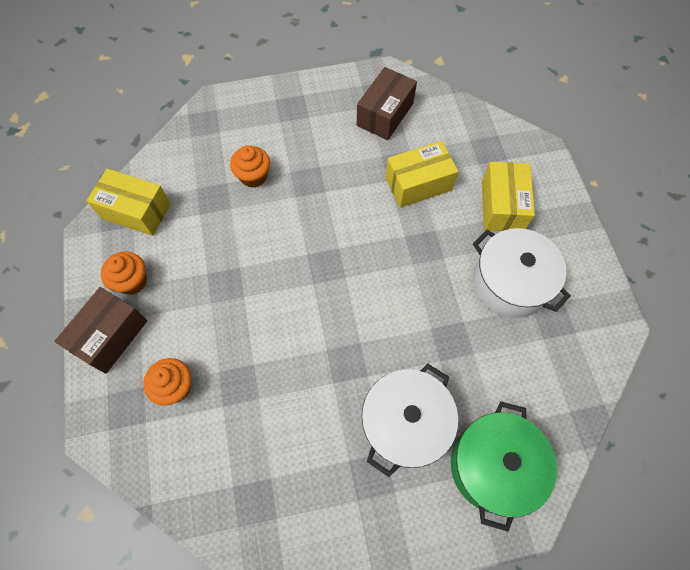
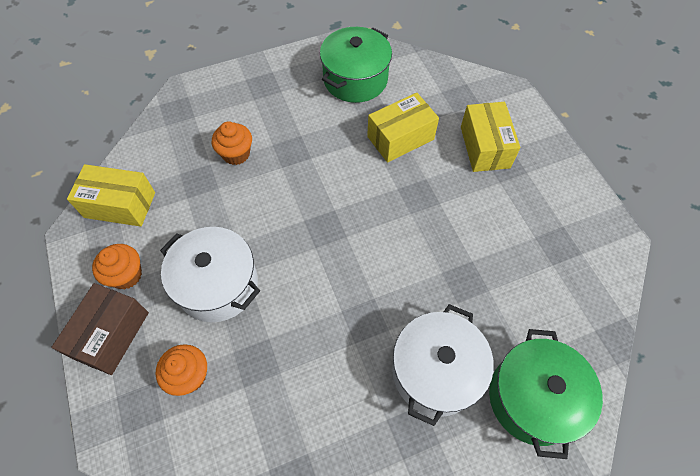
camera: 10 degrees left, 5 degrees down
brown box [357,67,417,140] -> green pot [320,27,392,103]
white pot [473,228,571,318] -> white pot moved to [160,227,260,322]

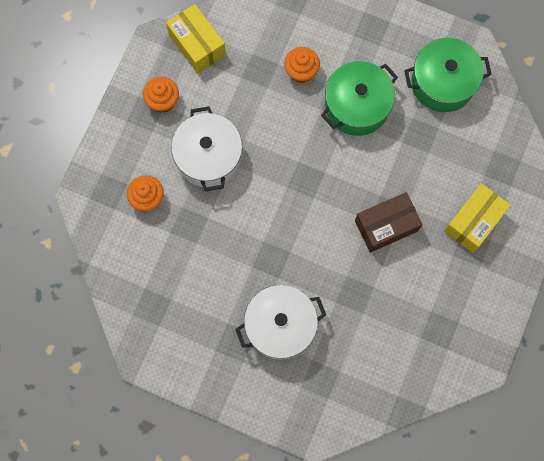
camera: 45 degrees right, 15 degrees up
brown box [51,283,149,375] -> brown box moved to [355,192,423,253]
yellow box [367,93,439,163] -> none
green pot [489,329,603,459] -> green pot moved to [321,61,398,136]

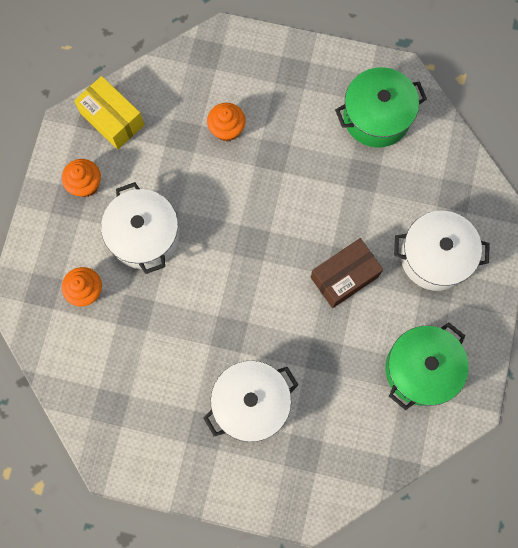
camera: 10 degrees left, 0 degrees up
green pot [321,61,398,136] -> green pot moved to [385,322,469,410]
yellow box [444,183,511,253] -> white pot [394,211,490,291]

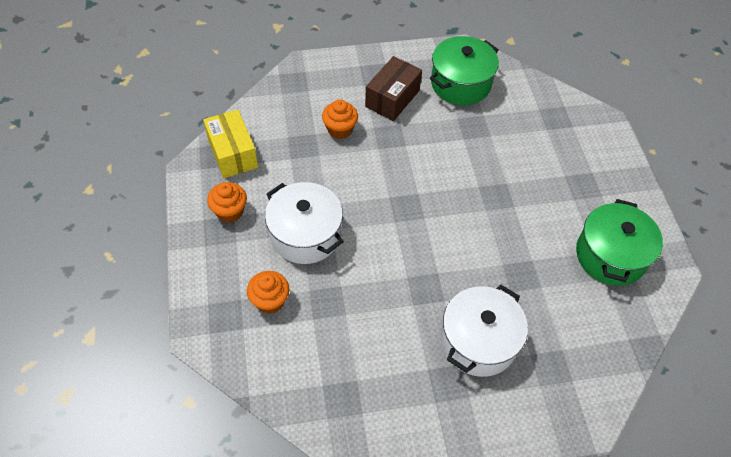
camera: 25 degrees left, 20 degrees down
yellow box [74,76,144,150] -> yellow box turned 45 degrees clockwise [203,109,258,178]
brown box [311,238,383,308] -> brown box moved to [365,56,422,121]
white pot [394,211,490,291] -> none

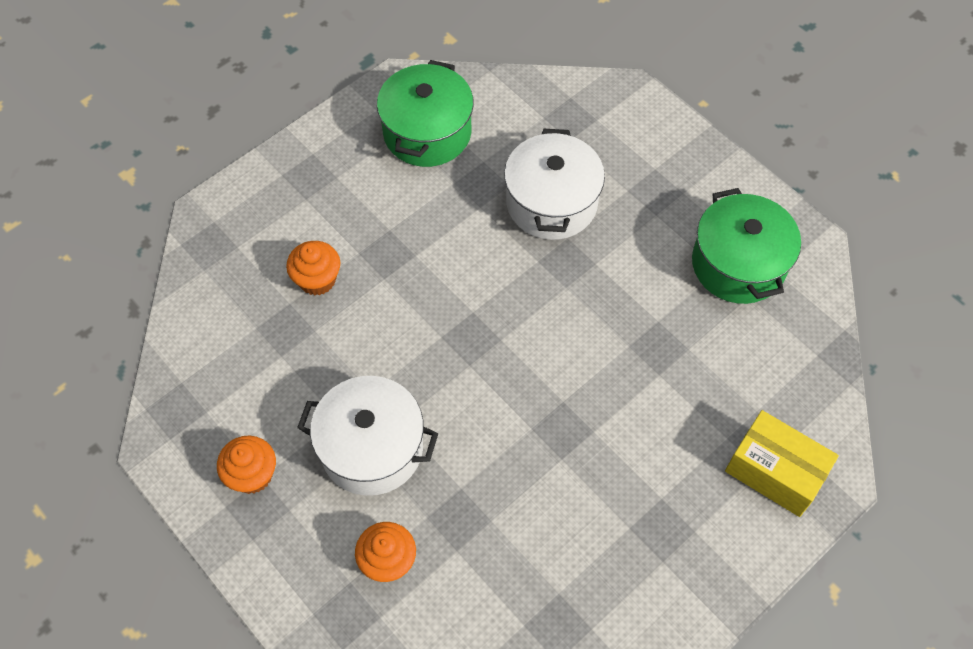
camera: 30 degrees left, 5 degrees up
yellow box [203,109,258,178] -> yellow box moved to [725,410,839,517]
brown box [365,56,422,121] -> none
white pot [441,285,528,377] -> white pot moved to [504,129,605,240]

